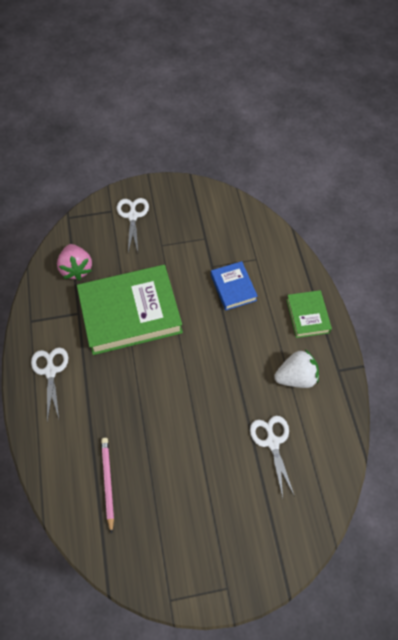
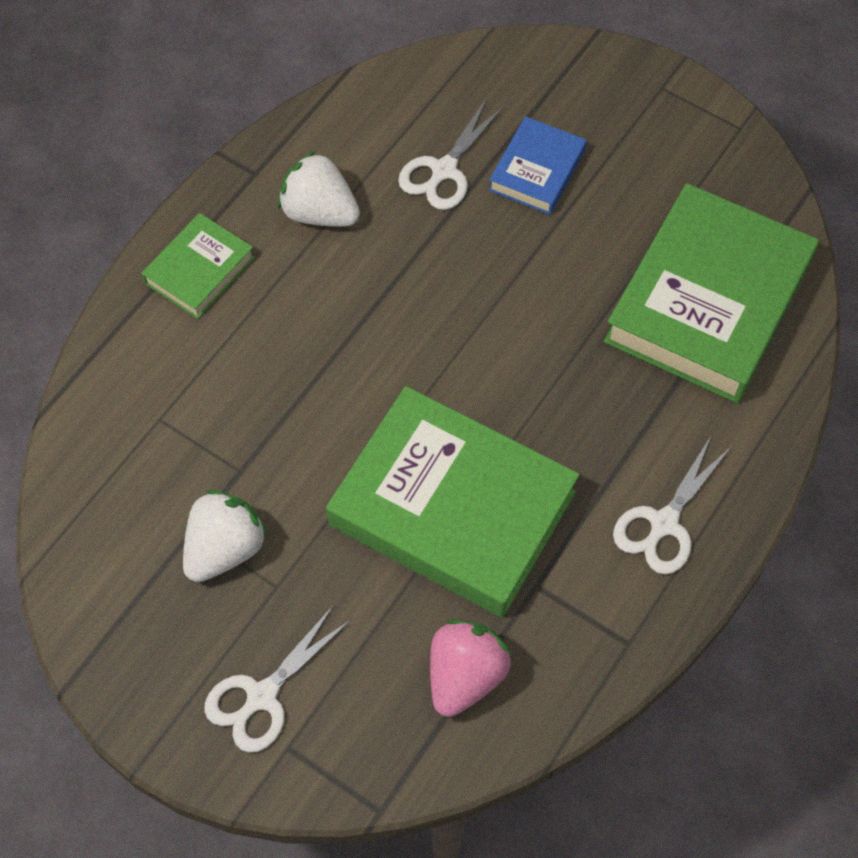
camera: 135 degrees left, 0 degrees up
pink pencil [101,438,114,534] -> green book [604,183,819,403]
blue book [211,261,258,310] -> blue book moved to [489,116,586,215]
none -> white strawberry [183,490,268,582]

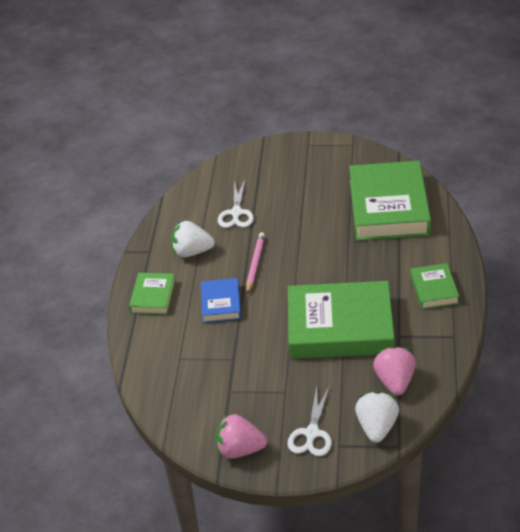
camera: 25 degrees left, 20 degrees down
white strawberry [183,490,268,582] -> white strawberry moved to [355,391,399,443]
blue book [489,116,586,215] -> blue book moved to [201,278,241,323]
white scissors [613,436,732,574] -> green book [410,263,459,309]
none -> pink strawberry [216,414,267,459]
none -> pink pencil [246,232,265,294]

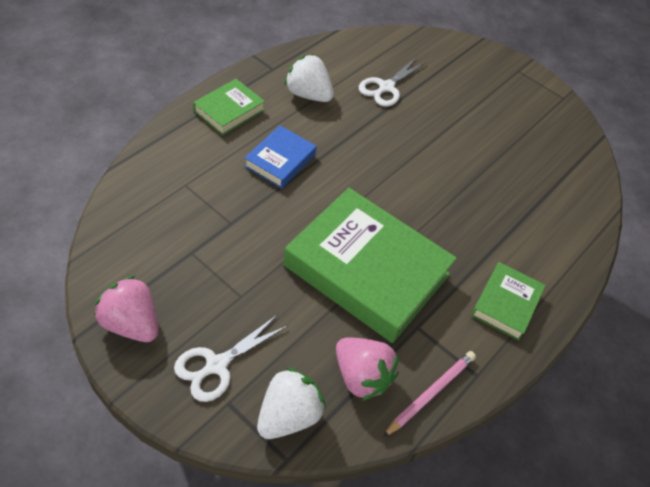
camera: 25 degrees right, 10 degrees up
pink pencil [246,232,265,294] -> pink pencil moved to [383,351,476,437]
green book [349,161,431,241] -> none
pink strawberry [373,346,416,396] -> pink strawberry turned 105 degrees clockwise [336,337,399,401]

